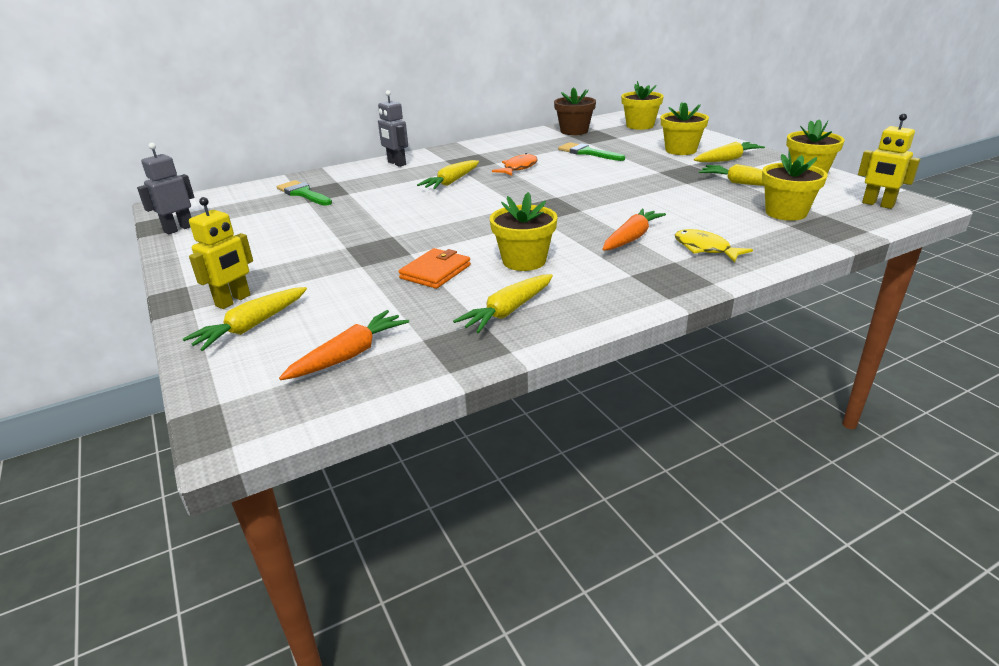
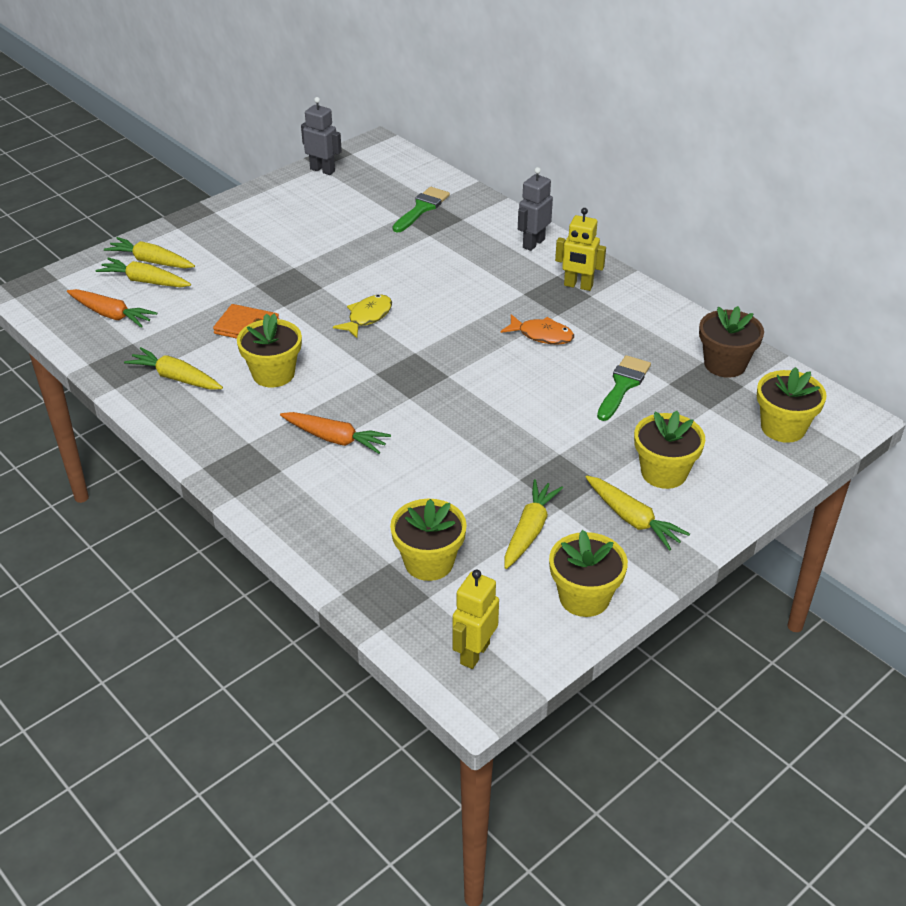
camera: 75 degrees right, 10 degrees up
yellow robot [189,197,253,309] -> yellow robot moved to [555,208,606,291]
yellow carrot [417,160,479,190] -> yellow carrot moved to [95,258,191,287]
yellow fish [675,229,753,262] -> yellow fish moved to [333,295,392,338]

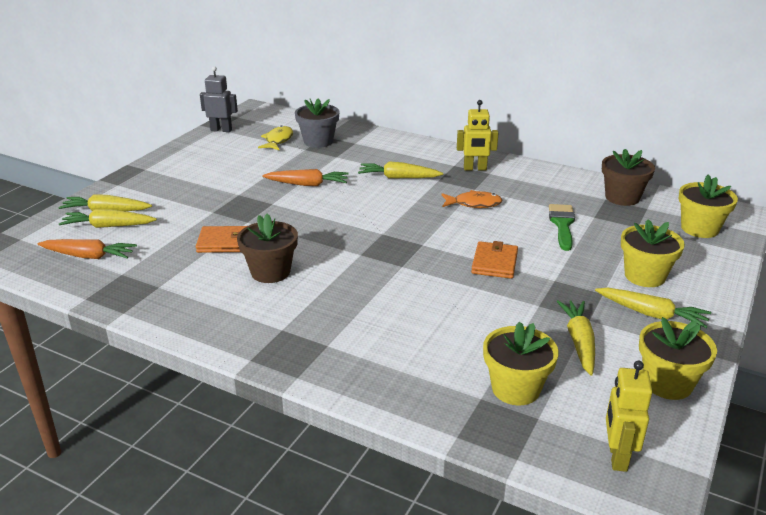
camera: 20 degrees left, 10 degrees down
yellow carrot [124,347,223,390] -> yellow carrot moved to [358,162,443,178]
yellow flower pot [237,313,302,387] -> brown flower pot [237,213,298,283]
orange carrot [280,412,391,454] -> orange carrot moved to [262,169,348,186]
yellow fish [333,295,392,338] -> yellow fish moved to [258,125,293,151]
green brush [393,187,450,232] -> grey flower pot [295,99,339,148]
grey robot [518,167,553,251] -> none
none -> orange wallet [471,241,518,279]

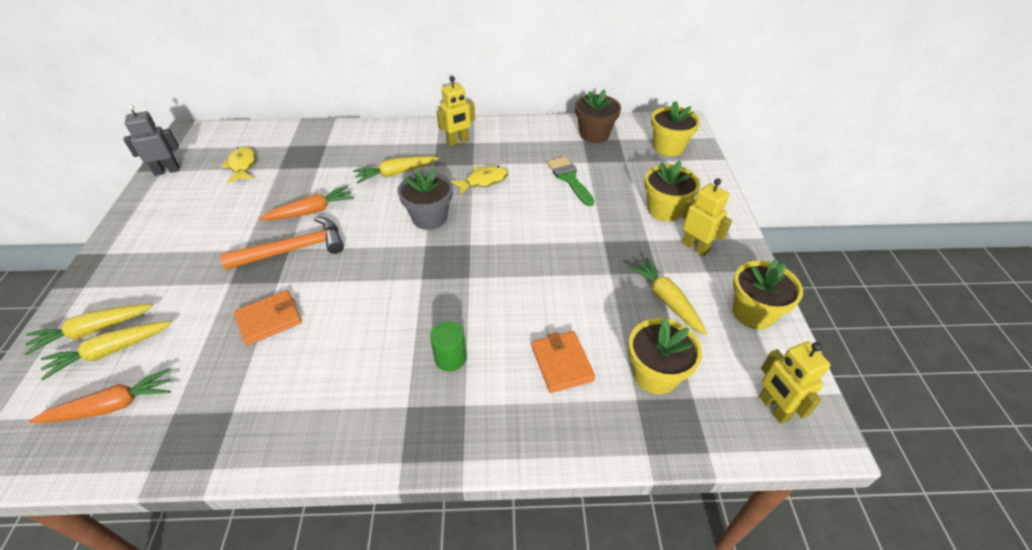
camera: 30 degrees left, 15 degrees up
brown flower pot [237,213,298,283] -> none
grey flower pot [295,99,339,148] -> grey flower pot moved to [398,168,453,230]
orange fish [442,190,502,208] -> yellow fish [451,166,508,195]
orange wallet [471,241,518,279] -> orange wallet moved to [531,331,595,393]
yellow carrot [595,288,711,328] -> yellow robot [682,178,732,256]
none -> orange hammer [220,217,344,270]
none -> green cylinder [430,321,467,371]

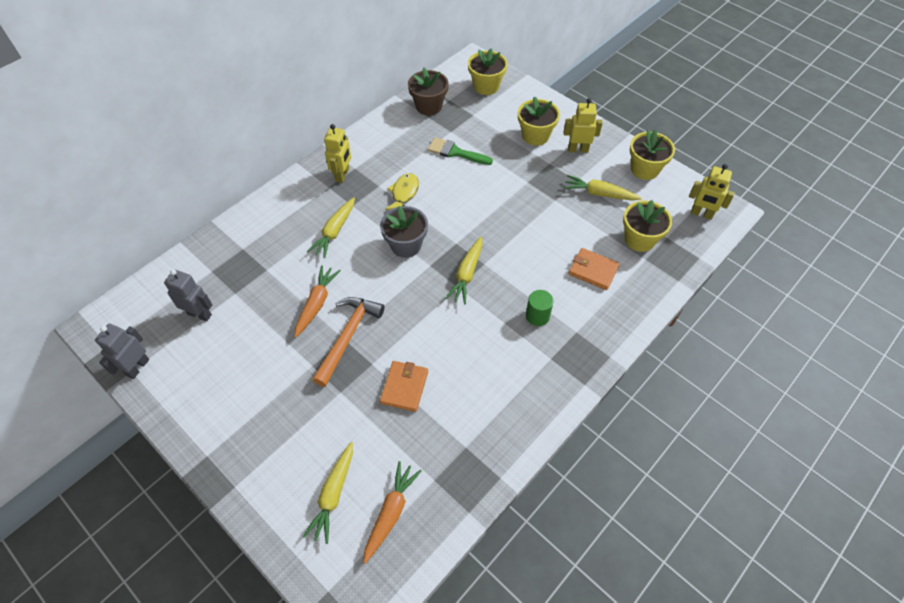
camera: 45 degrees left, 10 degrees up
yellow carrot [24,304,153,355] -> yellow carrot moved to [445,237,483,304]
yellow fish [221,146,256,183] -> grey robot [164,269,212,322]

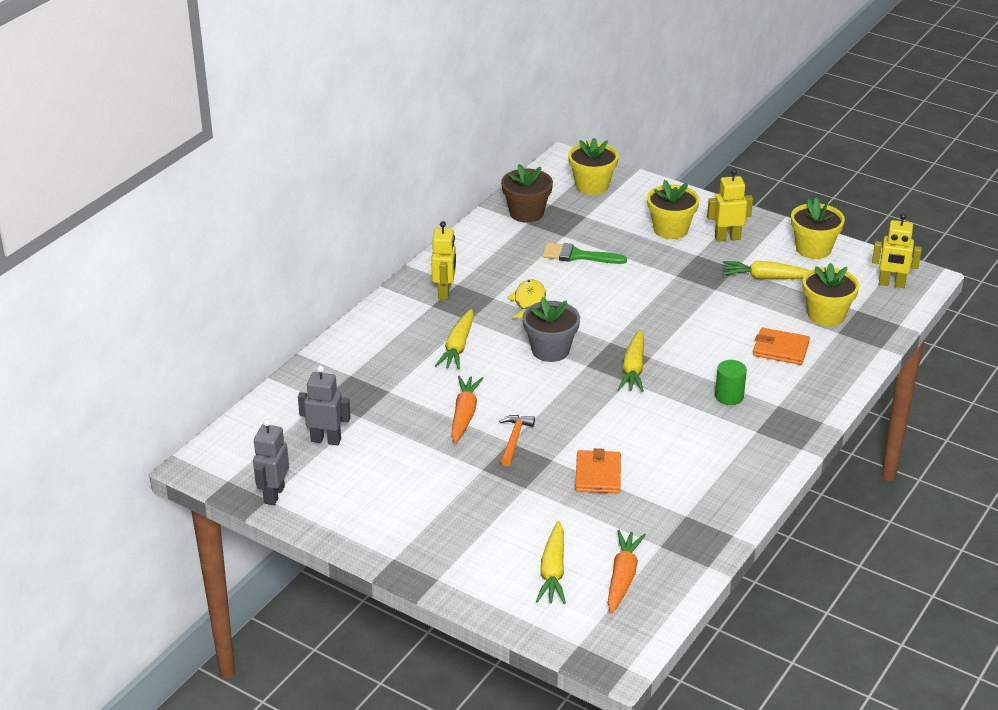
camera: 10 degrees left, 20 degrees down
orange hammer [312,297,385,387] -> orange hammer [499,415,535,466], size x0.59

